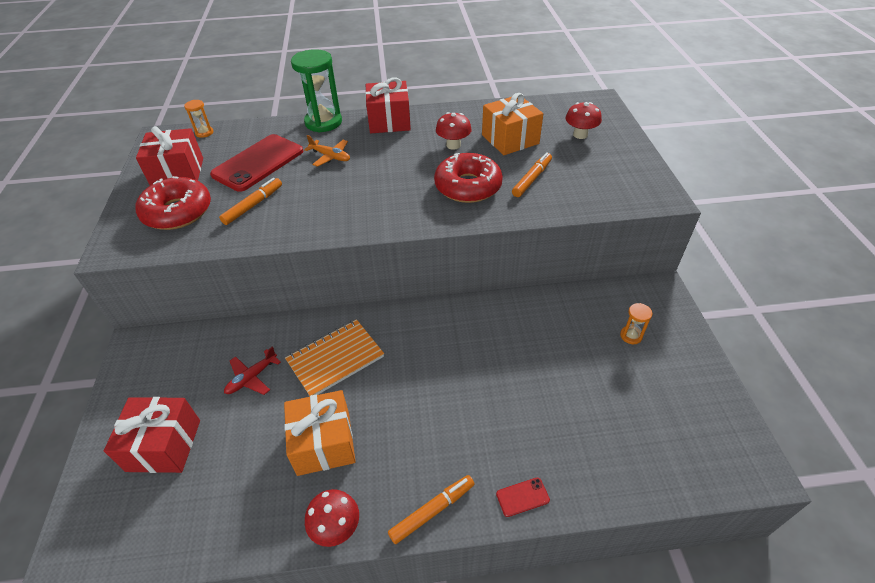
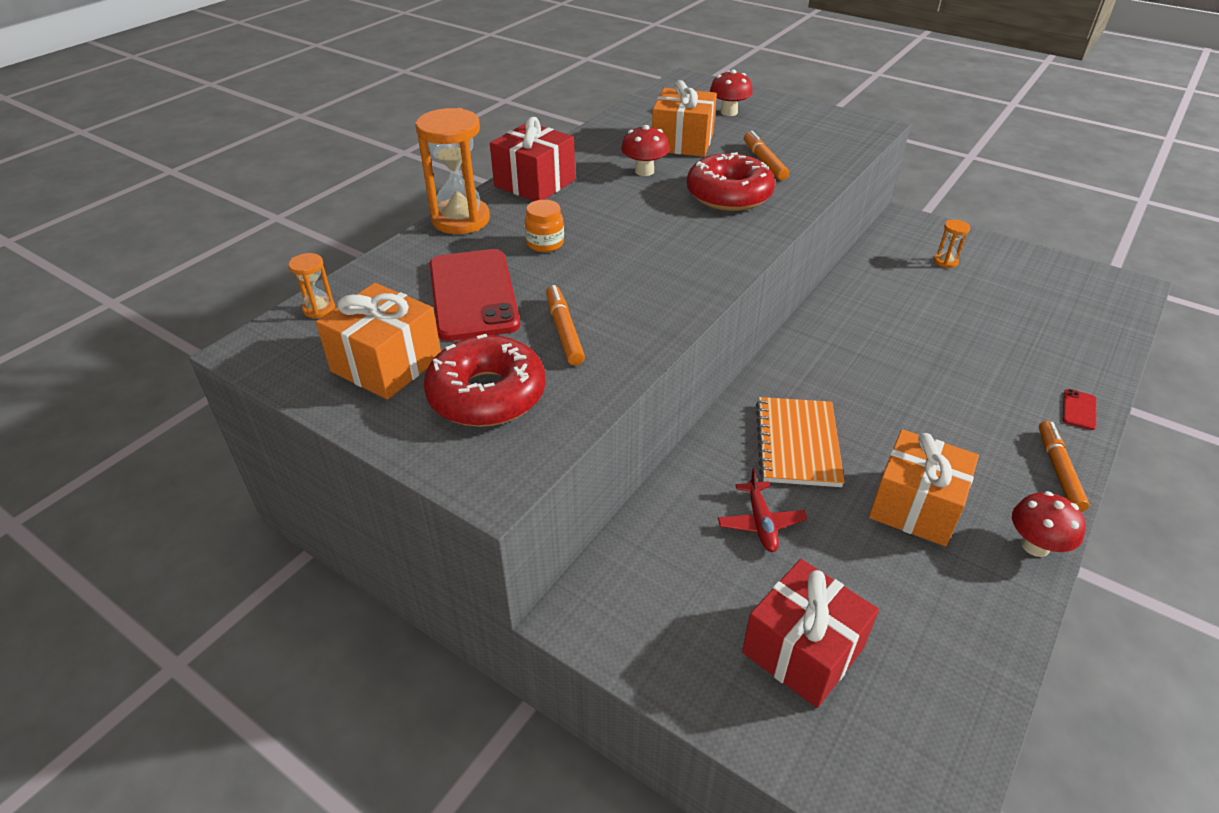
camera: 50 degrees left, 5 degrees down
red gift [136,126,203,185] -> orange gift [316,283,441,400]
green hourglass [291,49,342,133] -> orange hourglass [415,108,490,234]
orange plane [304,135,350,167] -> orange jar [525,200,564,252]

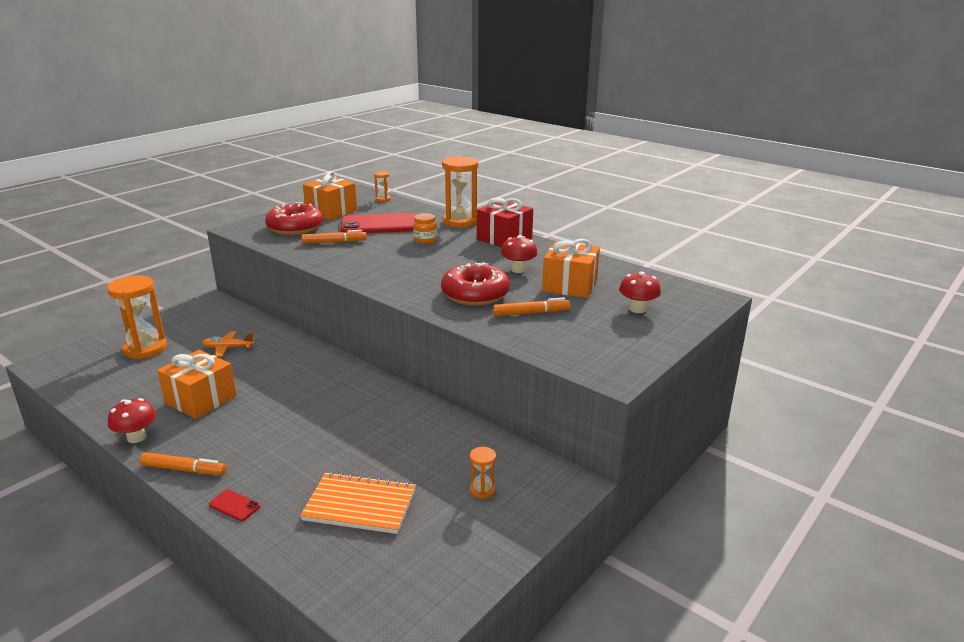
camera: 95 degrees right, 15 degrees down
red plane [718,468,808,552] -> orange plane [202,331,254,357]
red gift [742,559,879,708] -> orange hourglass [107,275,167,359]
orange notebook [756,397,845,487] -> orange notebook moved to [300,472,416,534]

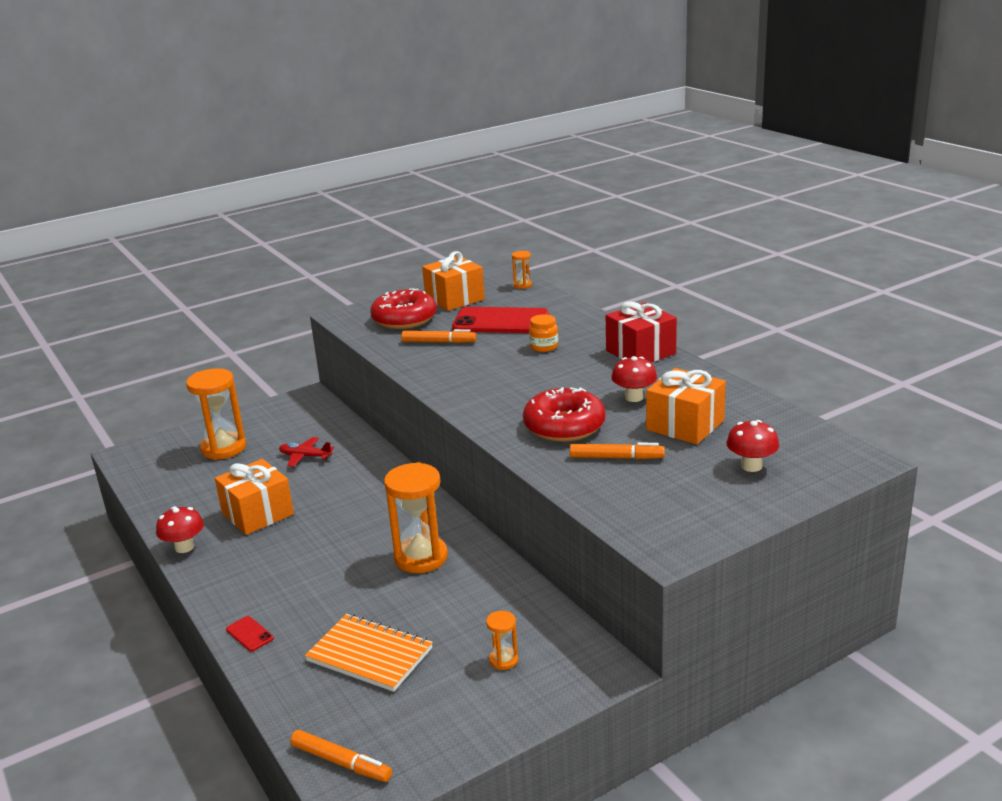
camera: 20 degrees right, 0 degrees up
orange marker [140,452,227,475] -> orange marker moved to [290,730,392,782]
orange plane [202,331,254,357] -> red plane [279,437,334,467]
orange hourglass [442,156,478,228] -> orange hourglass moved to [384,462,448,573]

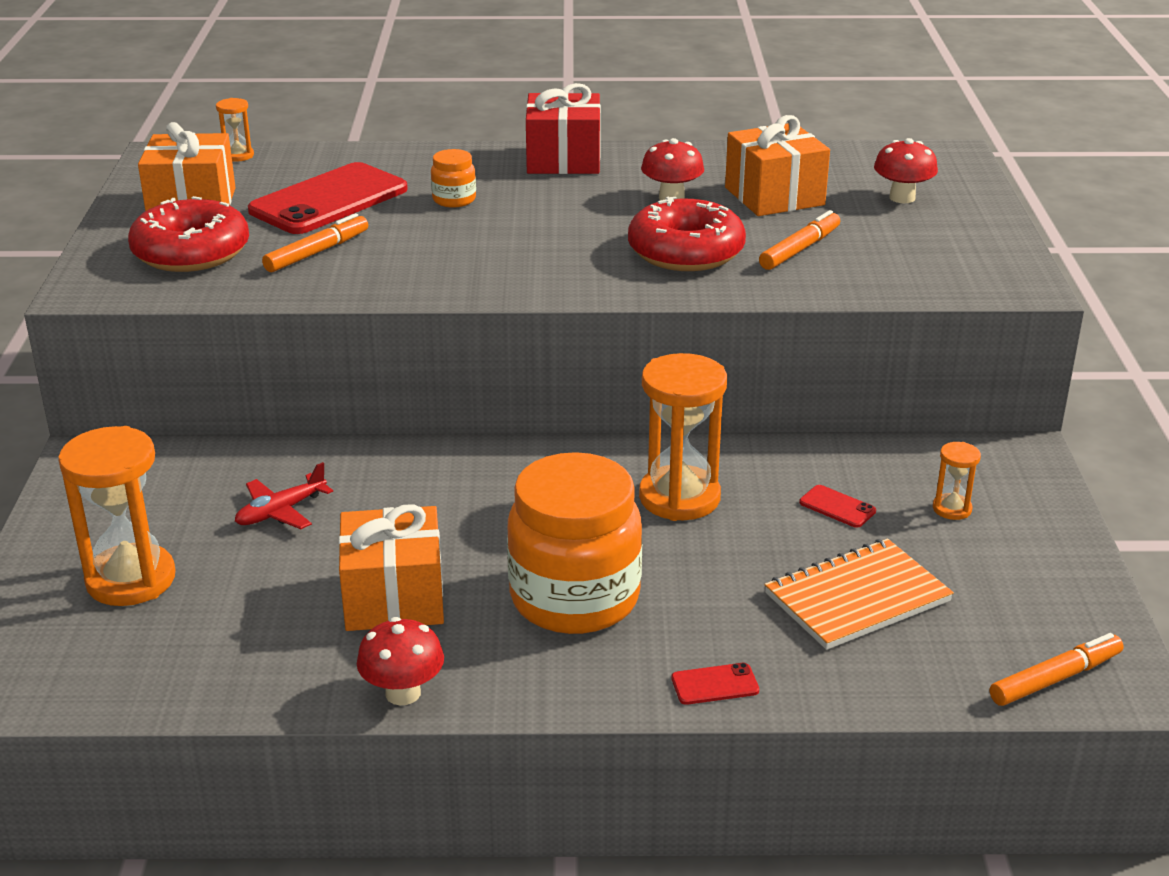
camera: 60 degrees left, 5 degrees up
none -> orange jar [507,452,642,634]
none -> red phone [799,485,876,528]

